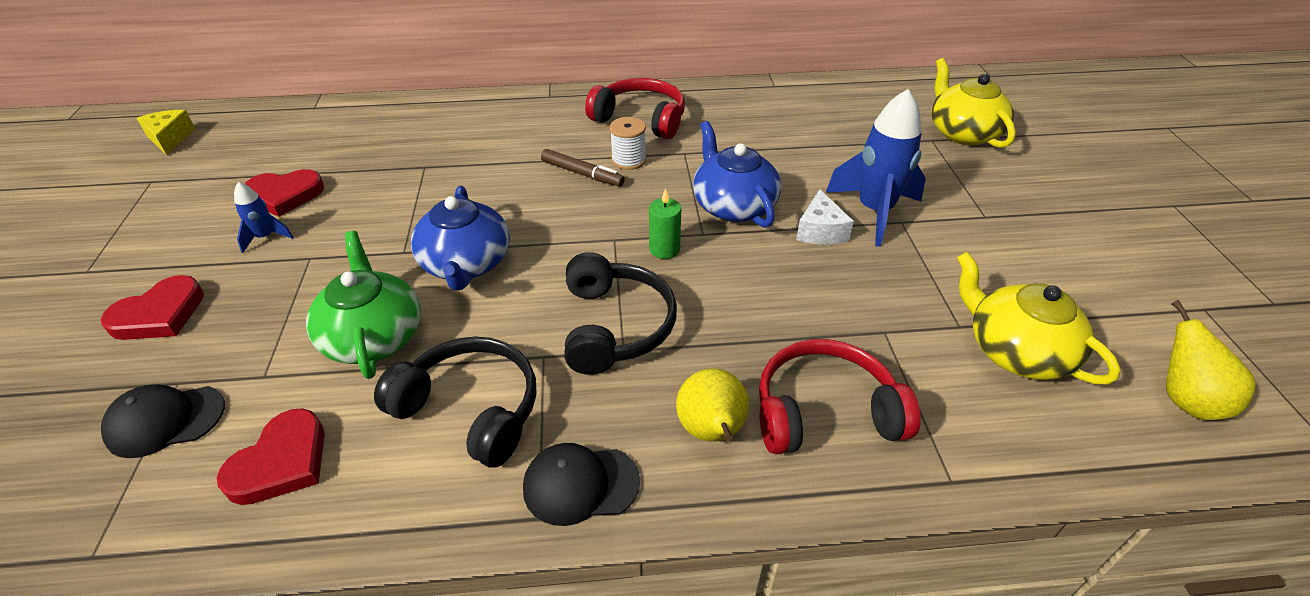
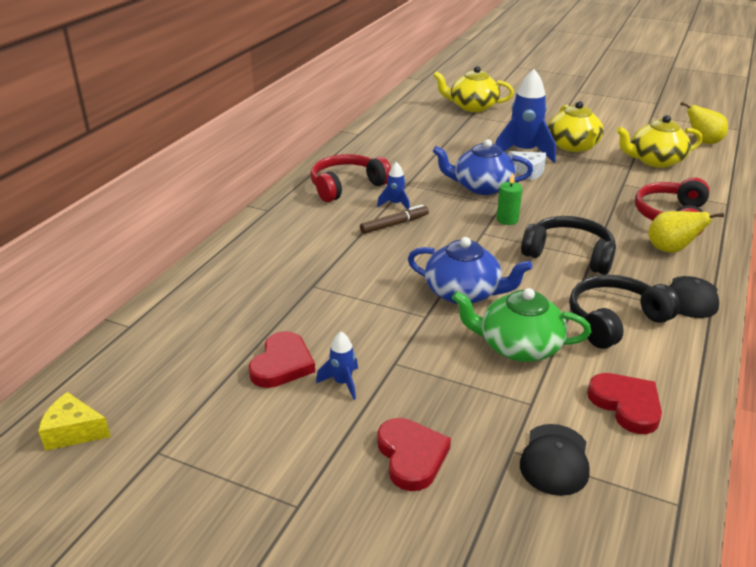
camera: 60 degrees left, 10 degrees down
white spool [610,117,646,170] -> blue rocket [377,162,410,209]
none -> yellow teapot [548,101,604,152]

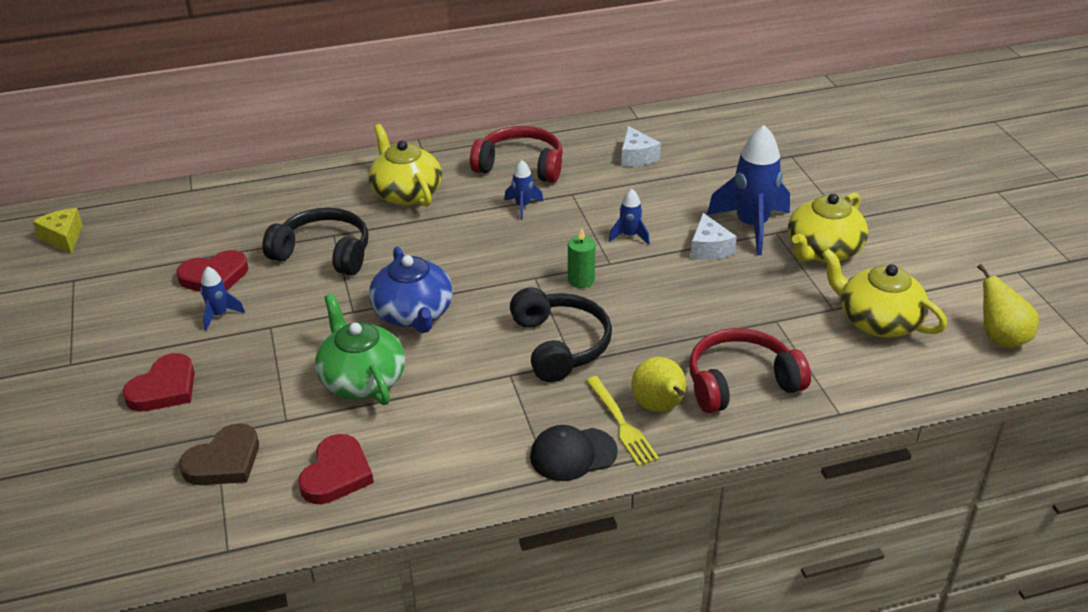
camera: 50 degrees right, 5 degrees up
brown marker [360,204,429,234] -> none
yellow teapot [433,66,514,112] -> yellow teapot moved to [368,124,442,207]
blue teapot [433,139,533,195] -> blue rocket [609,189,650,245]
black cap [520,424,590,496] -> brown heart [179,423,259,485]
black headphones [569,275,681,349] -> black headphones moved to [262,208,368,275]
none -> yellow fork [586,376,659,467]
none -> white cheese [621,126,661,167]

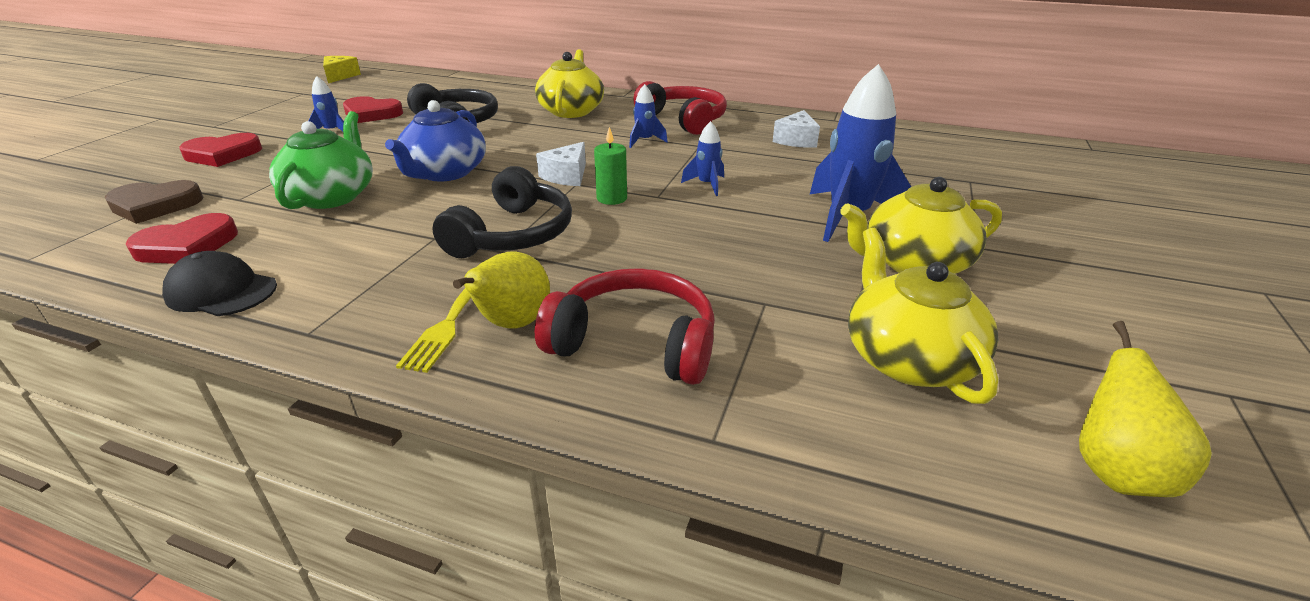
camera: 35 degrees right, 5 degrees down
black cap [530,425,618,481] -> black cap moved to [162,251,277,316]
white cheese [691,213,737,260] -> white cheese moved to [536,142,586,186]

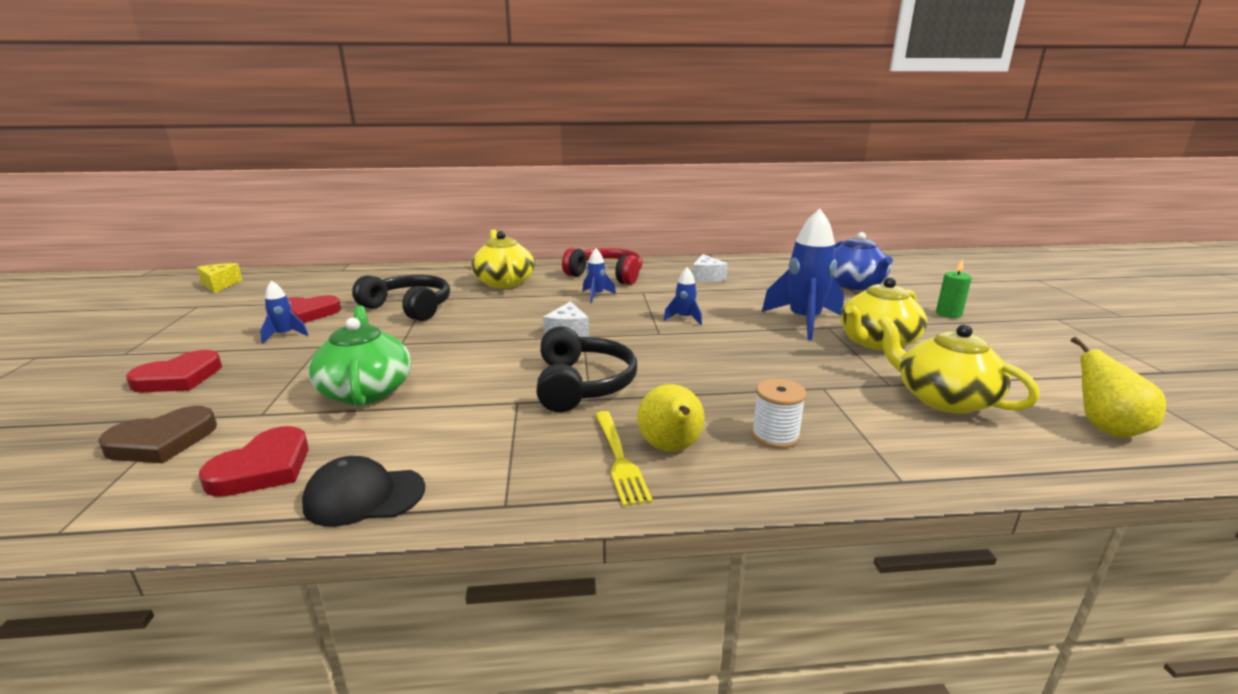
camera: 25 degrees left, 10 degrees down
blue teapot [385,100,486,181] -> blue teapot moved to [834,232,893,290]
red headphones [535,268,715,385] -> white spool [752,379,807,449]
green candle [594,127,627,205] -> green candle moved to [936,259,972,318]

